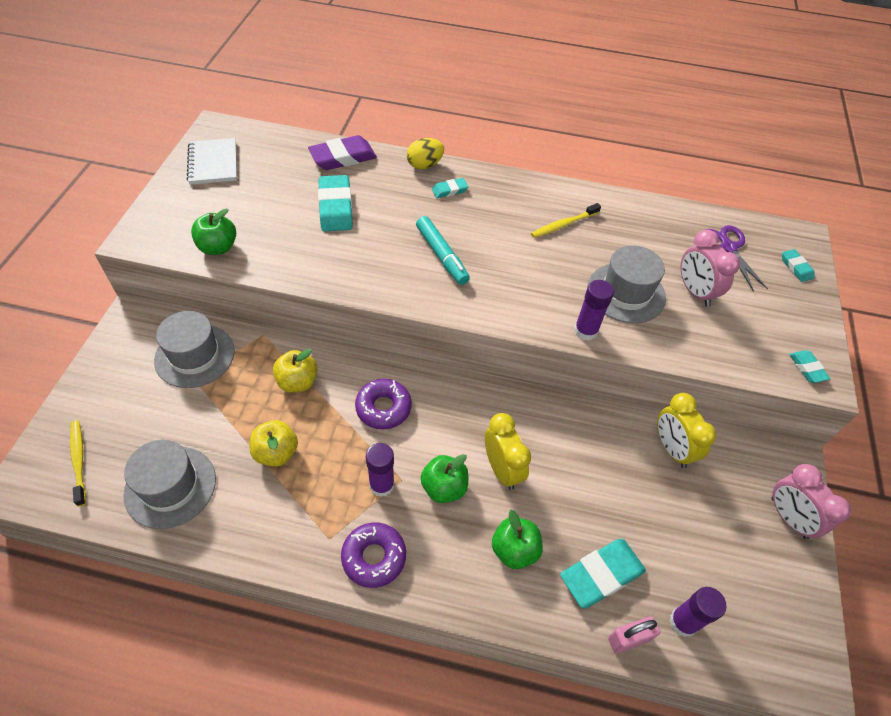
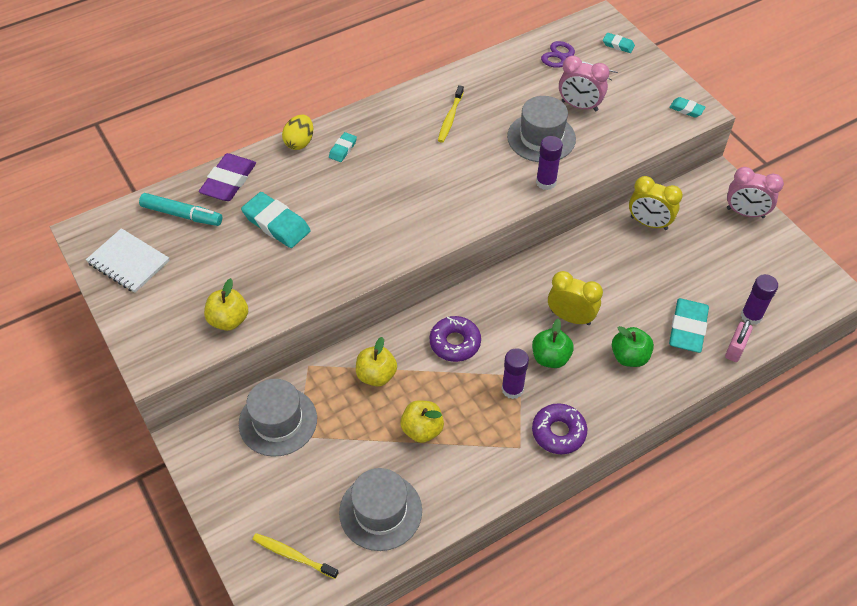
camera: 40 degrees left, 0 degrees up
green apple [191,208,236,255] -> yellow apple [204,278,248,331]
turquoise marker [416,216,470,285] -> turquoise marker moved to [139,193,222,226]

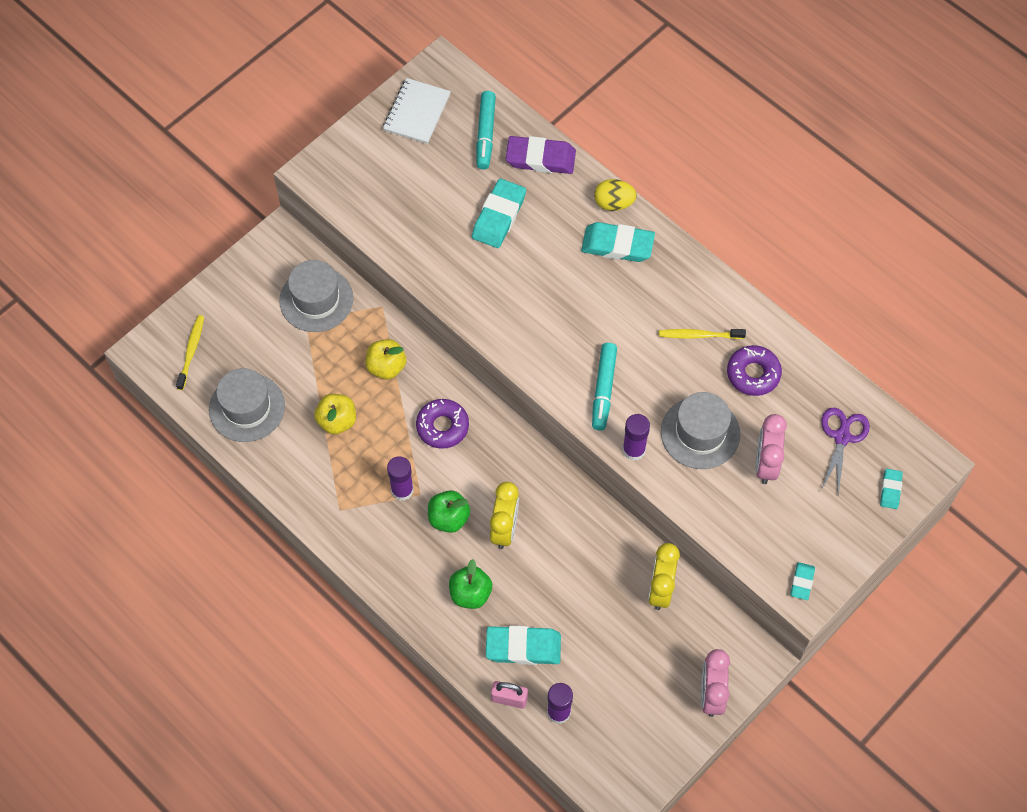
camera: 75 degrees right, 10 degrees up
yellow apple [204,278,248,331] -> none
turquoise eraser [329,132,357,162] -> turquoise eraser [581,222,655,262], size x1.90
purple donut [532,403,587,454] -> purple donut moved to [727,345,782,396]
none -> turquoise marker [592,343,617,431]

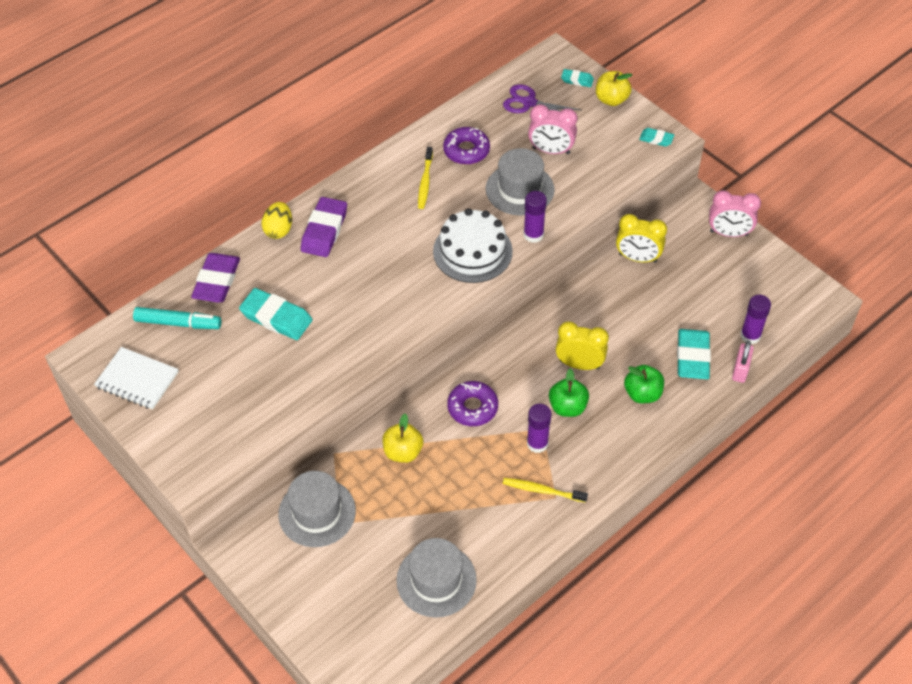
camera: 85 degrees left, 10 degrees down
yellow toothbrush [176,315,204,390] -> yellow toothbrush moved to [503,478,588,503]
yellow apple [314,394,356,434] -> yellow apple moved to [596,71,632,106]
turquoise eraser [581,222,655,262] -> purple eraser [301,197,347,257]
turquoise marker [592,343,617,431] -> white cake [433,208,513,283]

